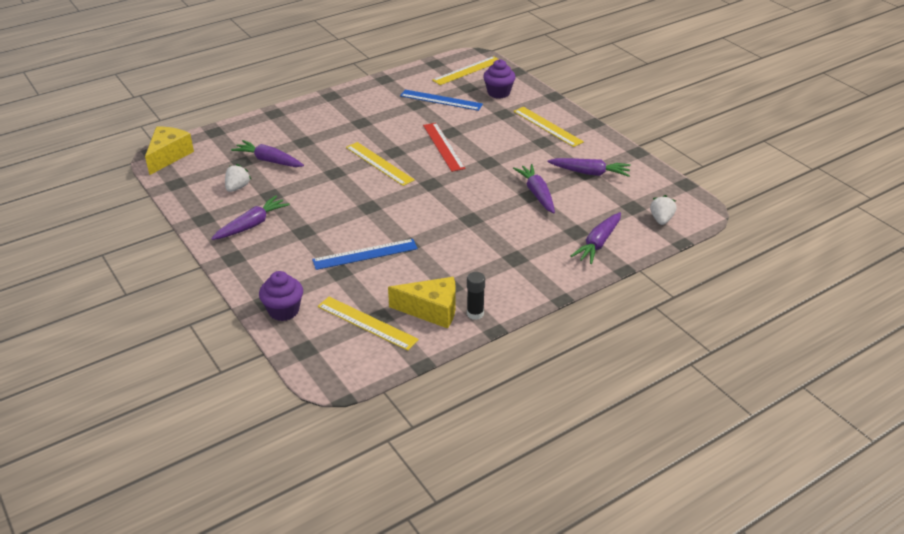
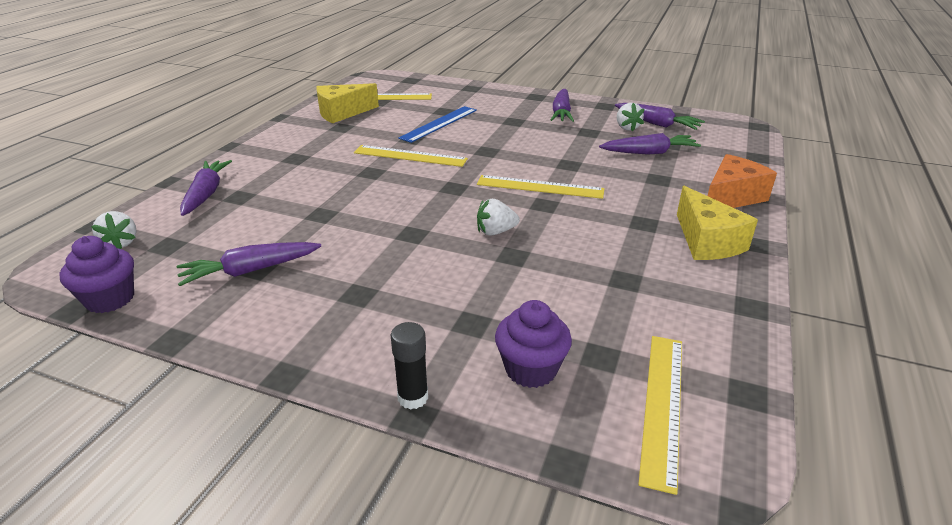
camera: 145 degrees right, 5 degrees down
yellow cheese [145,127,194,175] -> yellow cheese moved to [677,186,758,260]
purple cupcake [259,271,303,321] -> purple cupcake moved to [60,236,134,313]
blue ruler [400,90,483,111] -> none
red ruler [423,123,465,172] -> white strawberry [477,199,520,236]
black glue stick [467,272,485,320] -> black glue stick moved to [391,322,428,410]
yellow ruler [513,107,584,147] -> yellow ruler moved to [354,145,468,167]
purple carrot [513,164,555,214] -> purple carrot moved to [615,103,705,130]
none -> orange cheese [708,154,777,208]

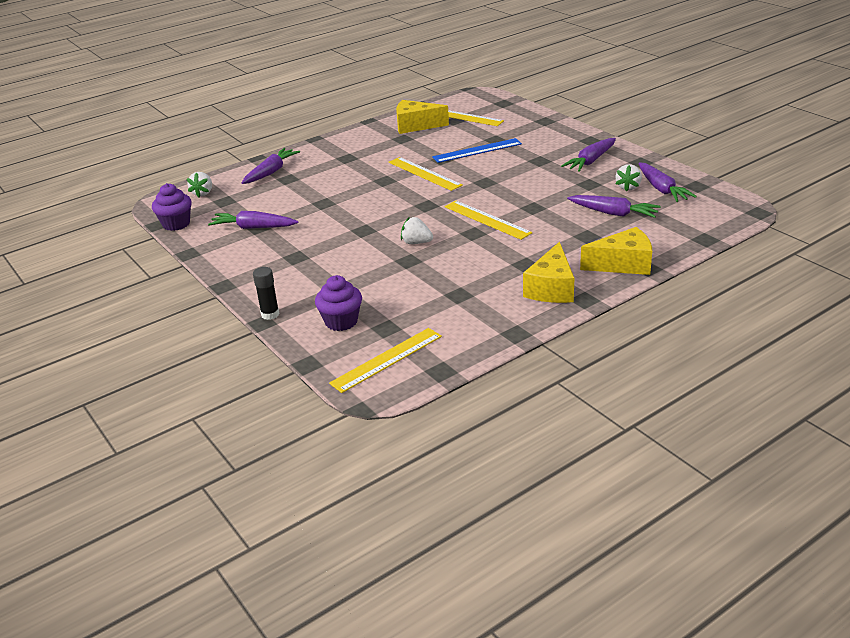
camera: 35 degrees right, 0 degrees up
orange cheese [708,154,777,208] -> yellow cheese [580,227,652,275]

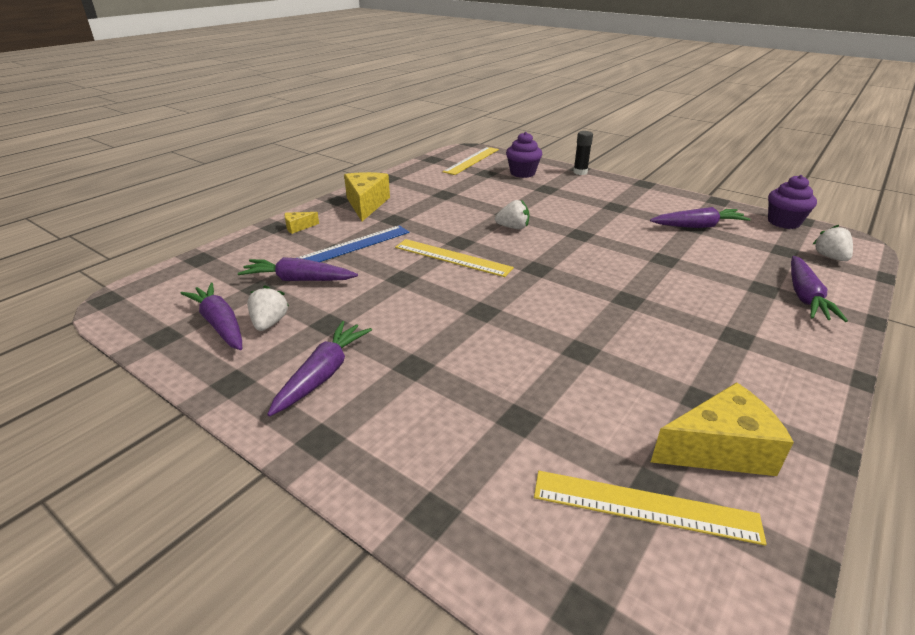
camera: 160 degrees right, 0 degrees up
yellow ruler [389,157,463,191] -> none
blue ruler [432,138,522,163] -> blue ruler moved to [297,226,409,262]
yellow cheese [580,227,652,275] -> yellow cheese [284,212,319,234], size x0.48

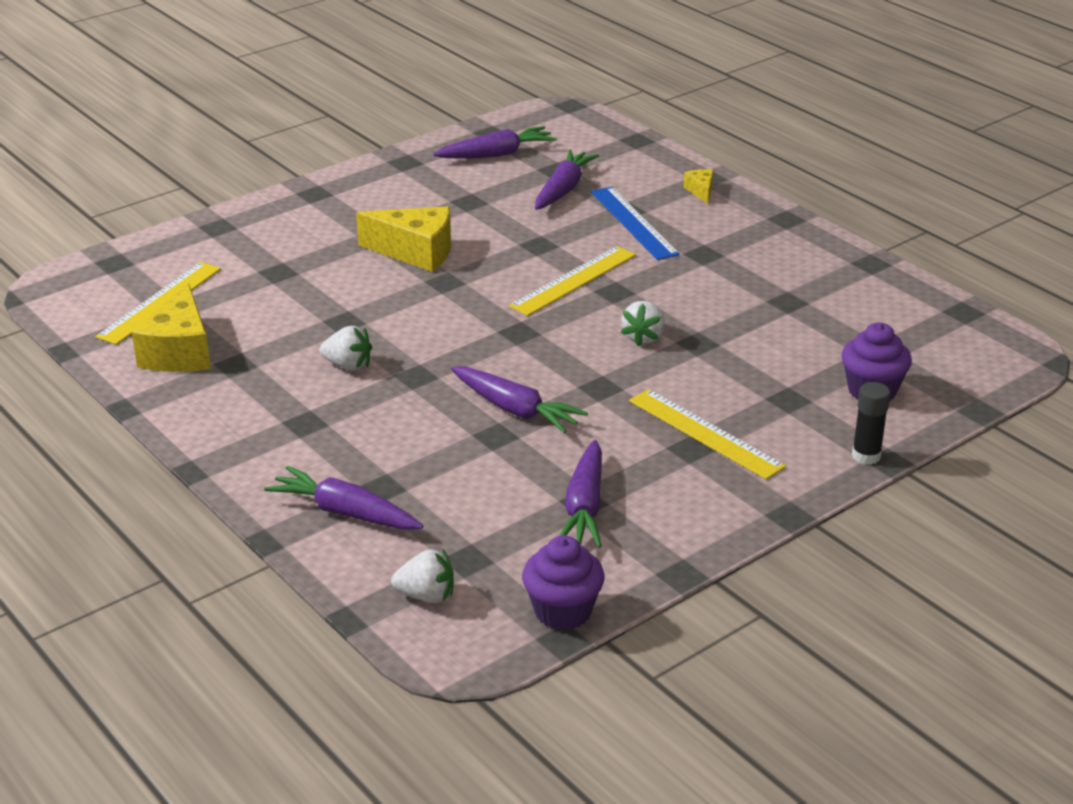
camera: 105 degrees right, 0 degrees up
white strawberry [247,285,289,331] -> white strawberry moved to [320,326,372,371]
purple carrot [267,321,372,416] -> purple carrot moved to [451,367,588,433]
yellow cheese [344,172,390,221] -> yellow cheese moved to [356,206,451,272]
yellow ruler [443,147,499,175] -> yellow ruler moved to [629,389,786,480]

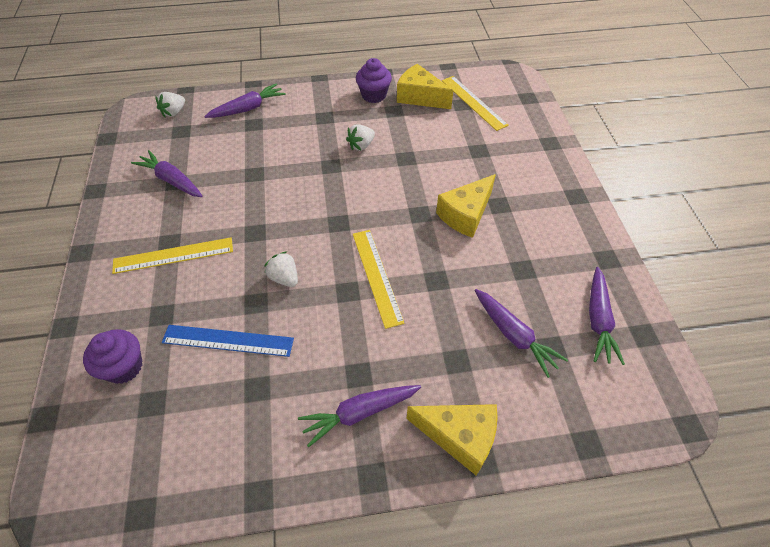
camera: 120 degrees right, 20 degrees up
purple carrot [451,367,588,433] -> purple carrot moved to [298,385,421,447]
purple cupcake [522,535,605,630] -> purple cupcake moved to [356,58,392,103]
blue ruler [591,187,680,260] -> blue ruler moved to [162,325,294,357]
yellow cheese [684,169,713,204] -> yellow cheese [407,404,498,476], size x2.10
black glue stick [852,382,890,465] -> none

